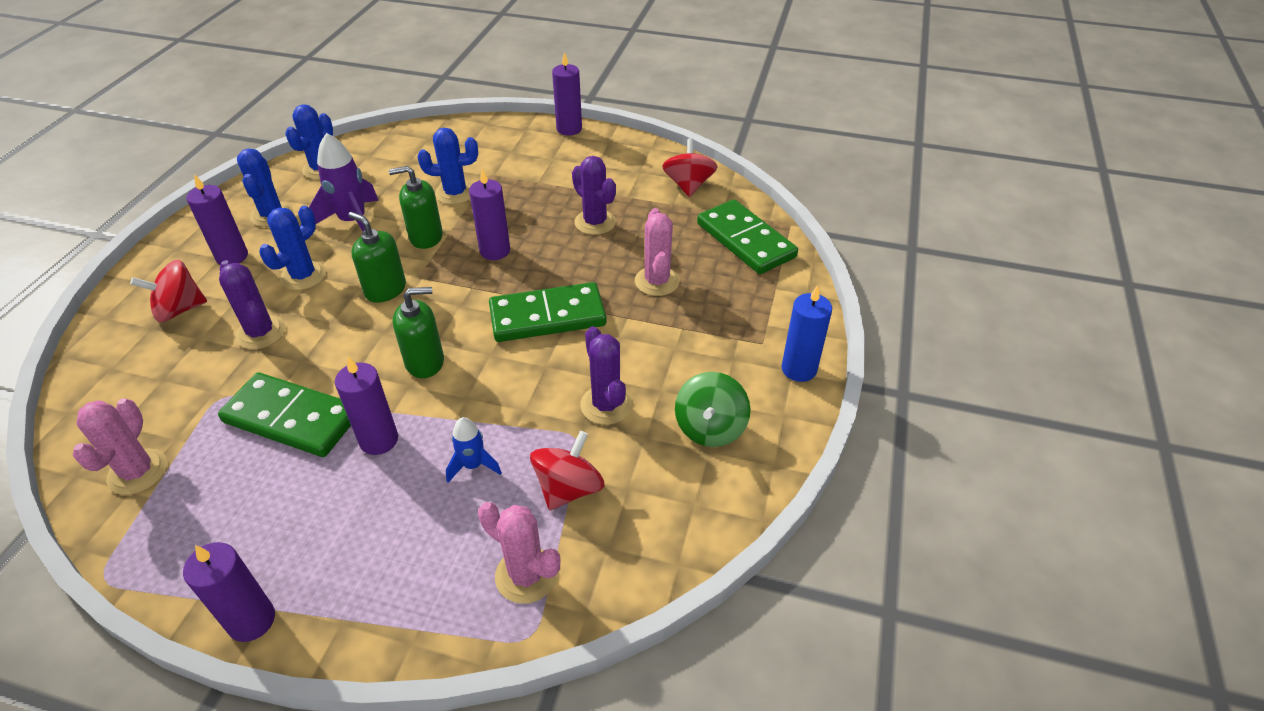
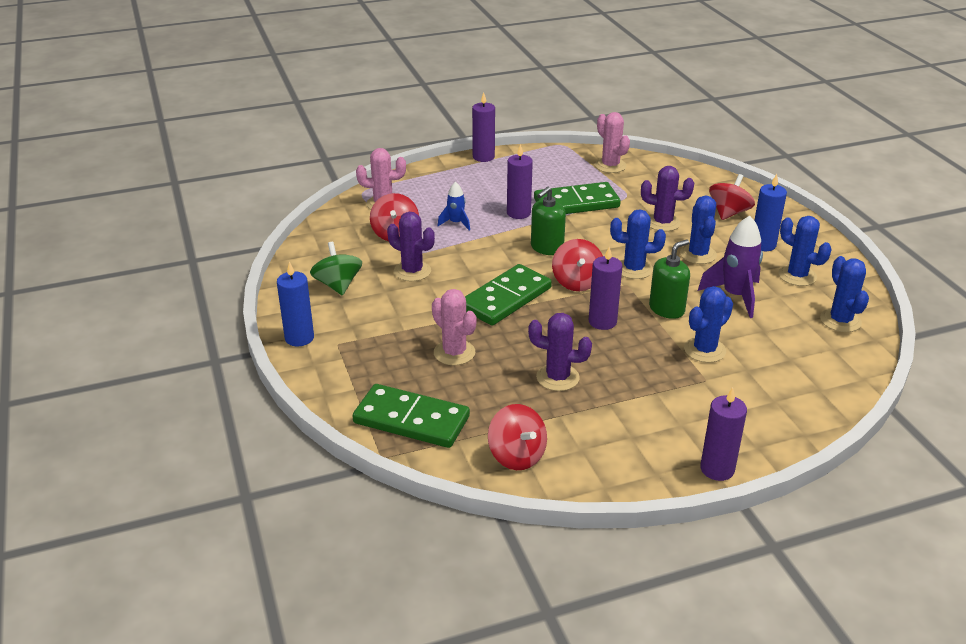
camera: 145 degrees right, 10 degrees down
purple candle [186,174,248,265] -> blue candle [754,174,787,251]
green soap dispenser [348,212,406,303] -> blue cactus [610,209,666,279]
none -> red spinning top [552,239,603,291]

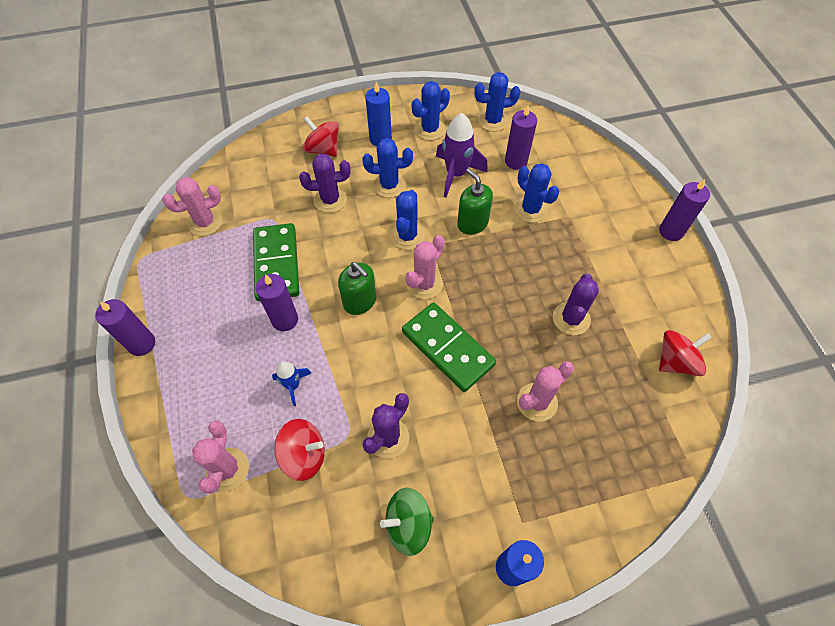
camera: 85 degrees left, 25 degrees up
green domino [352,384,470,448] -> none
red spinning top [552,239,603,291] -> pink cactus [406,235,445,299]
purple candle [589,247,622,330] -> purple candle moved to [505,105,537,170]
purple cactus [641,166,694,231] -> purple cactus turned 60 degrees clockwise [299,154,351,213]

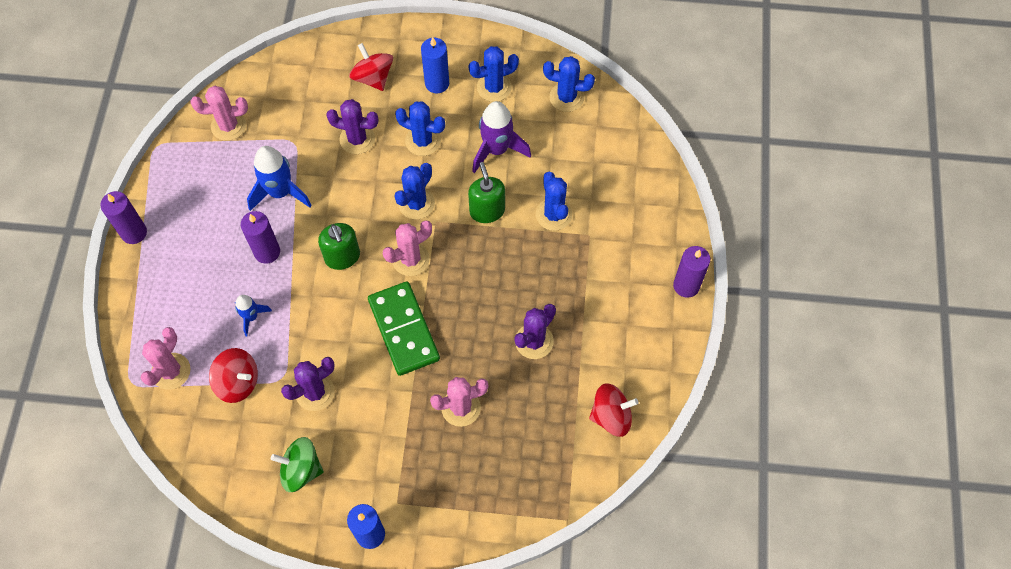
camera: 20 degrees right, 5 degrees up
green domino [253,223,299,301] -> blue rocket [247,146,312,211]
purple candle [505,105,537,170] -> none

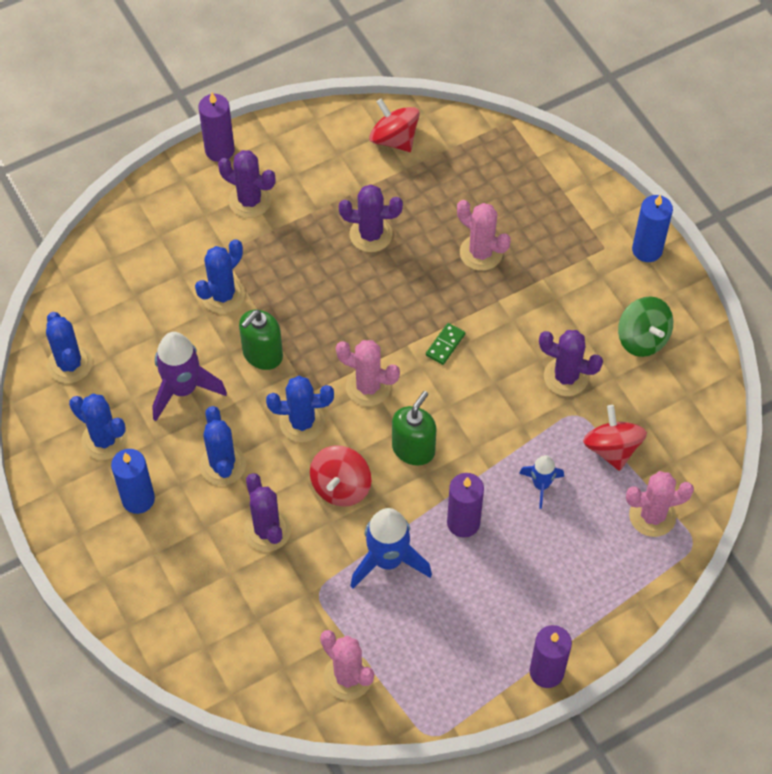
camera: 125 degrees left, 5 degrees down
red spinning top [349,43,393,91] -> red spinning top moved to [310,445,371,507]
green domino [368,282,440,376] -> green domino [426,323,465,365], size x0.41
none -> purple cactus [218,150,276,218]

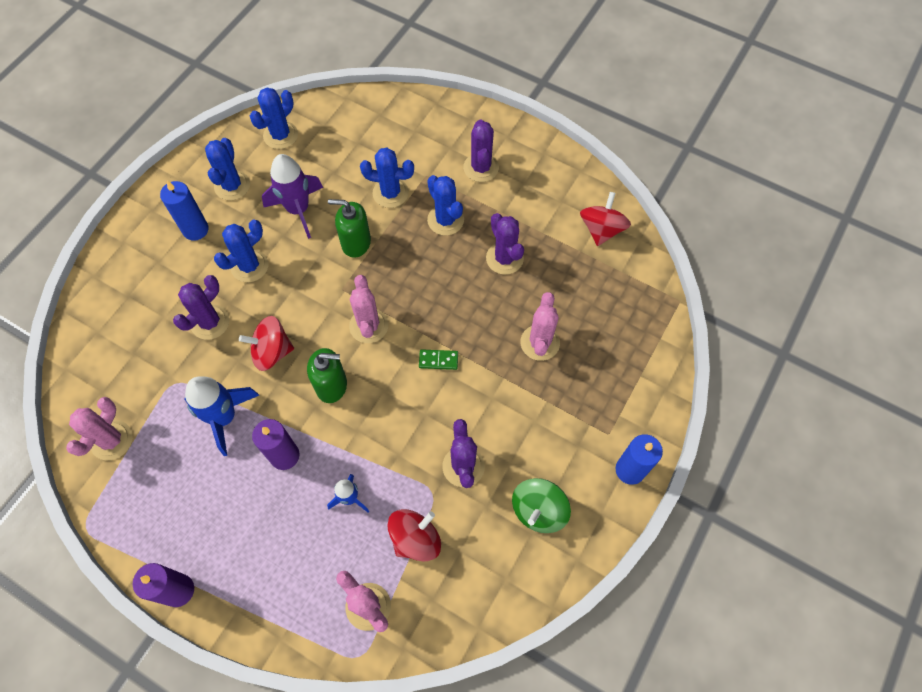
camera: 60 degrees right, 5 degrees up
purple candle [198,93,235,162] -> none
blue cactus [266,376,334,442] -> blue cactus moved to [427,175,464,236]

